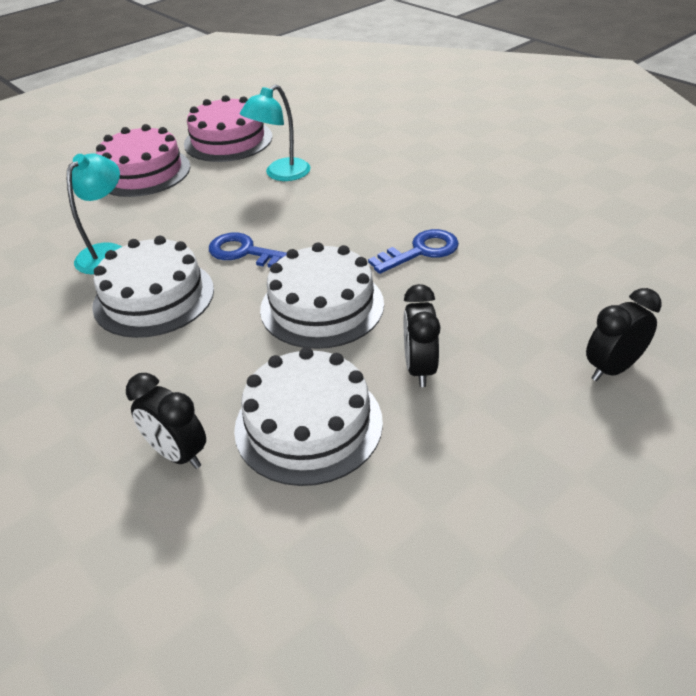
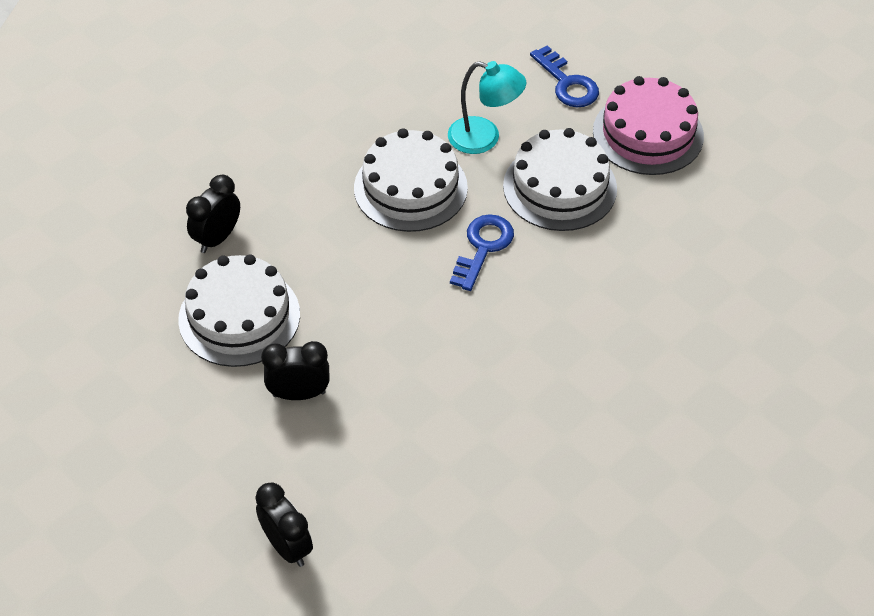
camera: 85 degrees right, 10 degrees up
pink cake [184,95,272,162] -> none
turquoise lamp [240,84,310,181] -> none
white cake [260,242,384,349] -> white cake moved to [503,128,617,231]
blue key [368,229,459,274] -> blue key moved to [530,45,599,107]

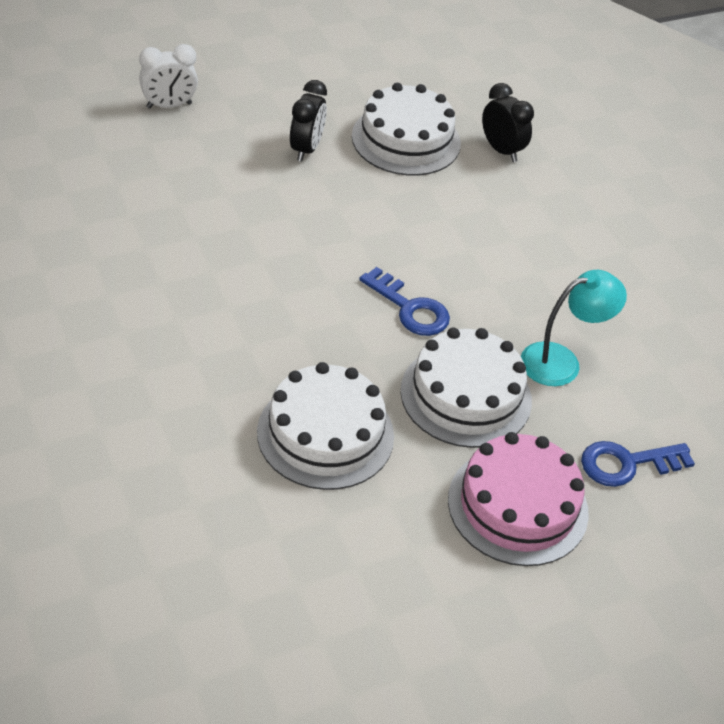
camera: 105 degrees right, 5 degrees down
black clock [255,483,313,567] -> white clock [139,44,198,109]
white cake [354,128,468,232] -> white cake moved to [257,362,394,490]
turquoise lamp [448,61,526,154] -> turquoise lamp turned 150 degrees counterclockwise [521,270,627,386]

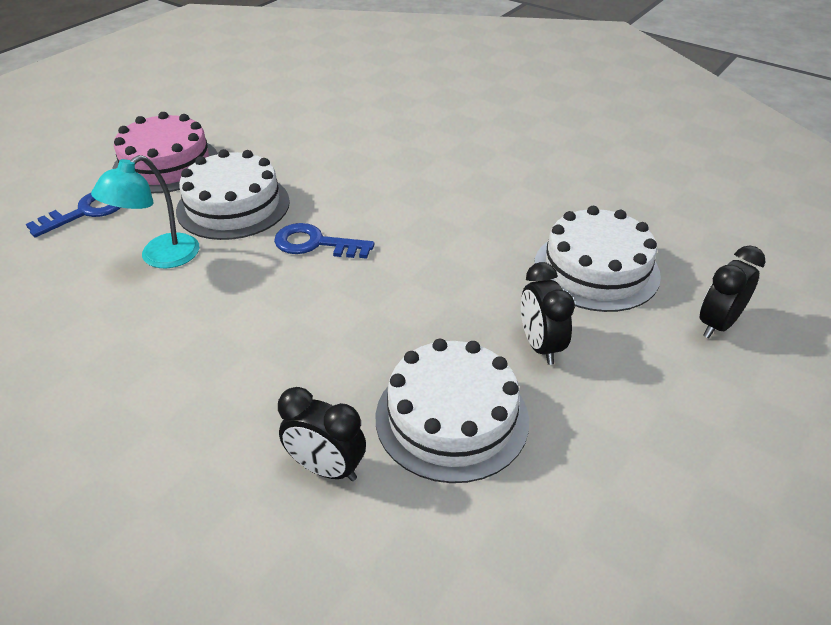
camera: 155 degrees right, 5 degrees down
white clock [139,44,198,109] -> black clock [700,246,765,338]
white cake [257,362,394,490] -> white cake moved to [534,206,661,312]

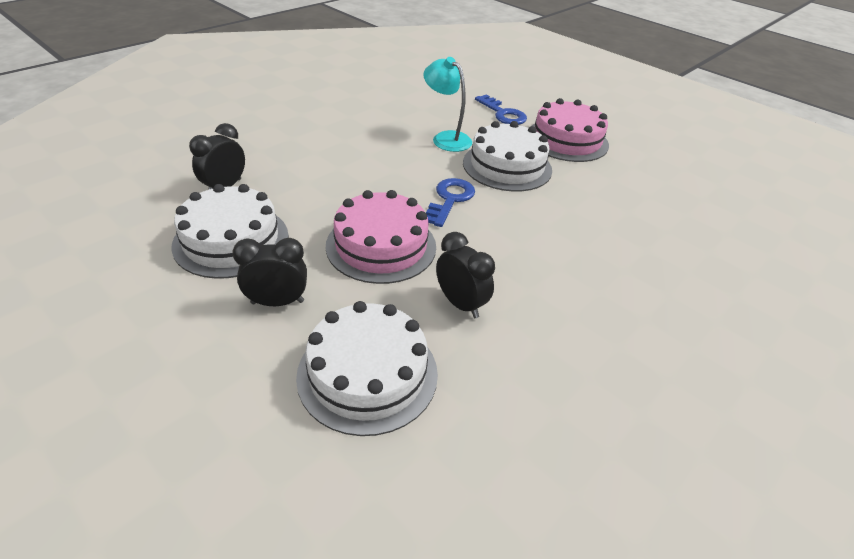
camera: 95 degrees right, 0 degrees up
black clock [700,246,765,338] -> black clock moved to [436,232,495,318]
none -> pink cake [326,190,436,284]

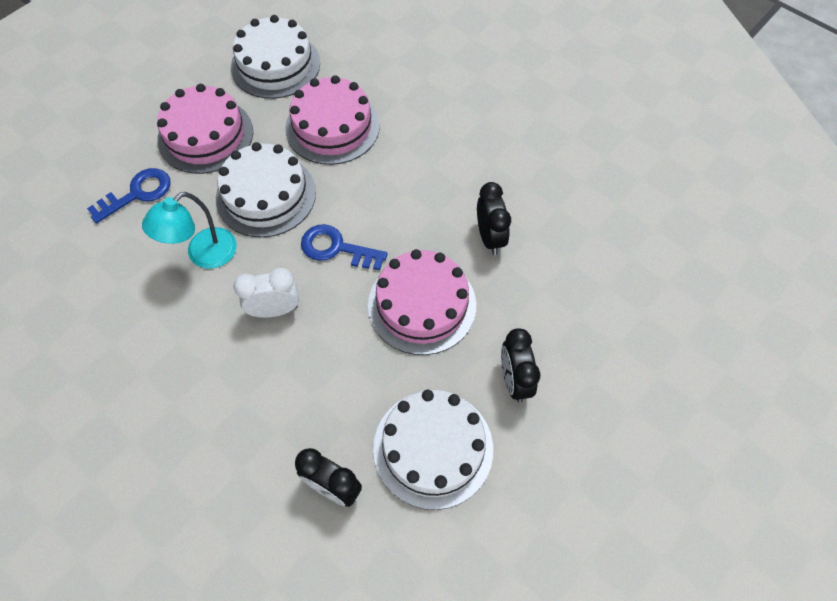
camera: 90 degrees left, 20 degrees up
white cake [296,301,438,436] -> white cake moved to [231,15,320,99]
black clock [436,232,495,318] -> black clock turned 120 degrees clockwise [477,182,511,255]
none -> white clock [234,268,299,318]
none -> pink cake [285,75,380,165]

